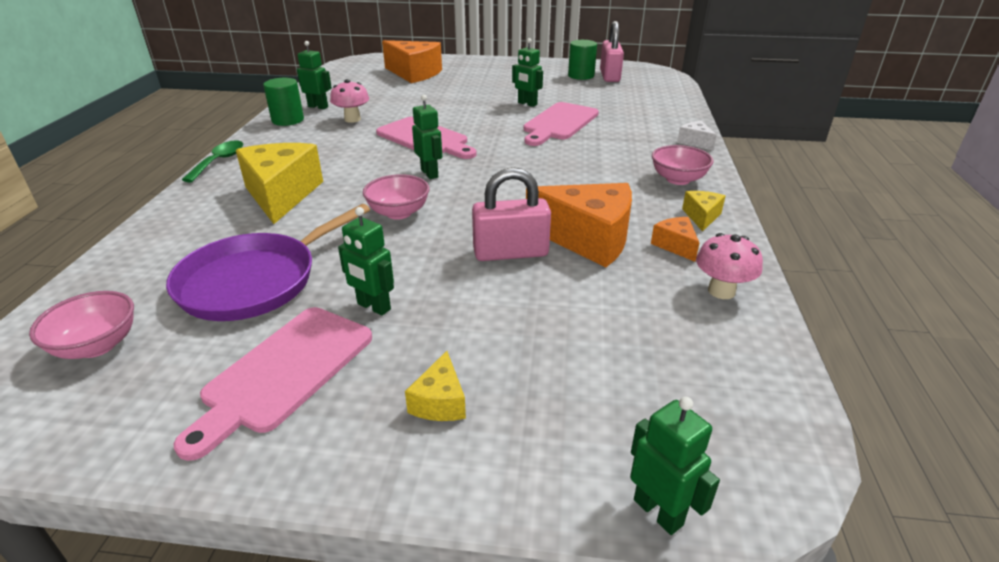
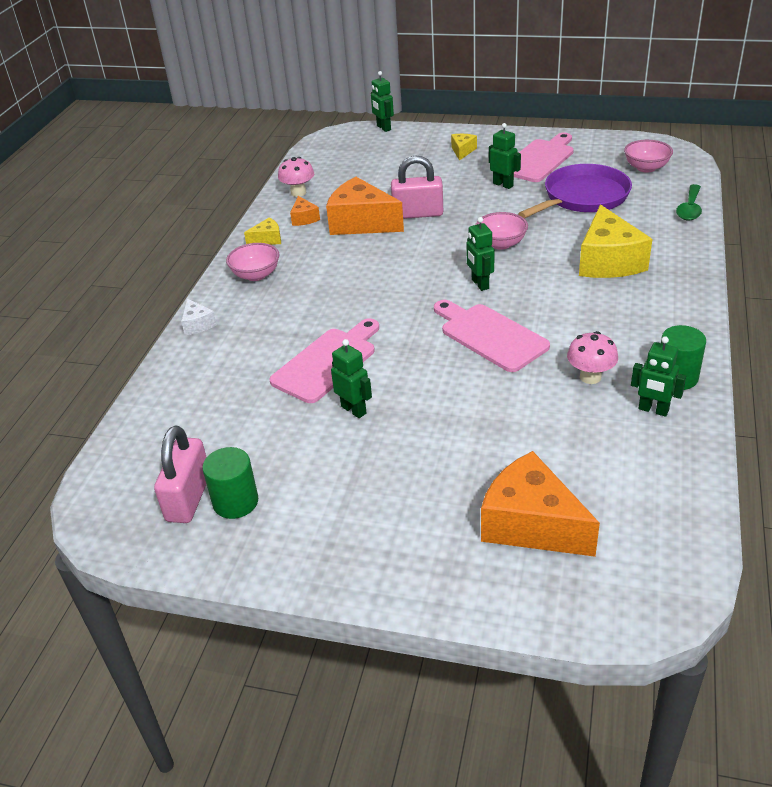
camera: 170 degrees left, 5 degrees up
green spoon [182,141,243,182] -> green spoon moved to [676,184,702,220]
yellow cheese [682,191,725,231] -> yellow cheese turned 135 degrees counterclockwise [244,218,281,245]

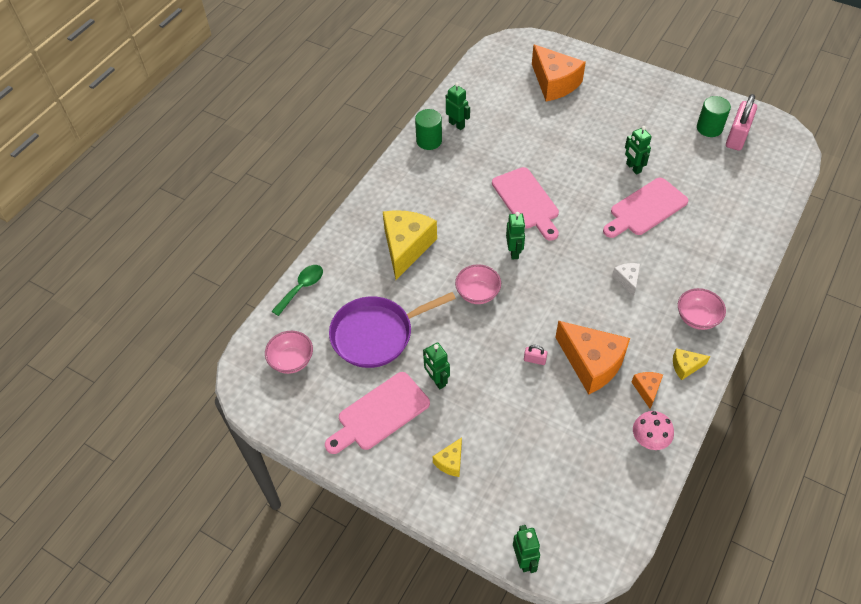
camera: 165 degrees left, 15 degrees up
white cheese [181,298,217,335] -> white cheese moved to [612,263,640,297]
pink padlock [391,156,443,219] -> pink padlock [524,345,547,365], size x0.45
pink mushroom [567,331,618,384] -> none

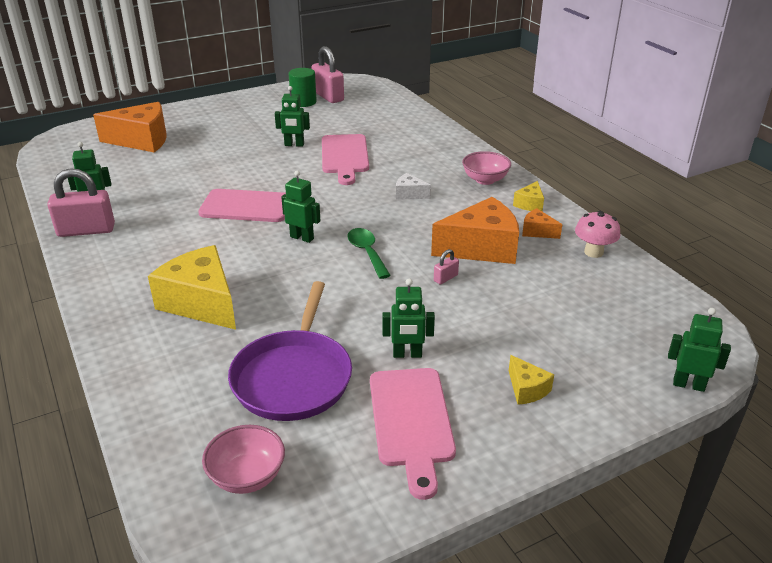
camera: 60 degrees left, 20 degrees down
green spoon [272,265,323,316] -> green spoon moved to [348,228,391,279]
green cylinder [415,109,442,150] -> pink padlock [47,168,115,237]
pink bowl [455,264,501,304] -> none

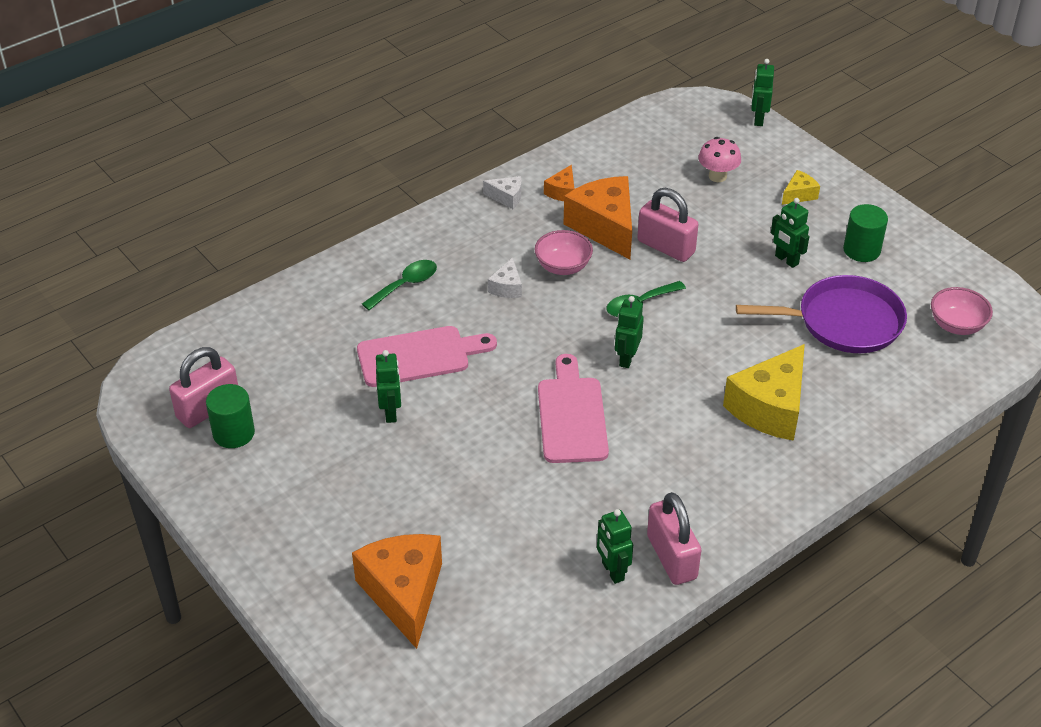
camera: 100 degrees left, 10 degrees up
pink cutting board [370,368,456,500] -> green cylinder [843,204,888,262]
green robot [382,279,435,358] -> green robot turned 150 degrees clockwise [771,198,810,268]
pink padlock [434,249,459,285] -> pink padlock [637,188,699,262], size x2.24
pink bowl [462,151,511,185] -> pink bowl moved to [534,230,593,275]
yellow cheese [513,181,544,211] -> white cheese [483,176,522,209]
pink mushroom [575,211,620,258] -> pink mushroom moved to [698,137,741,182]
none -> green spoon [362,260,437,310]

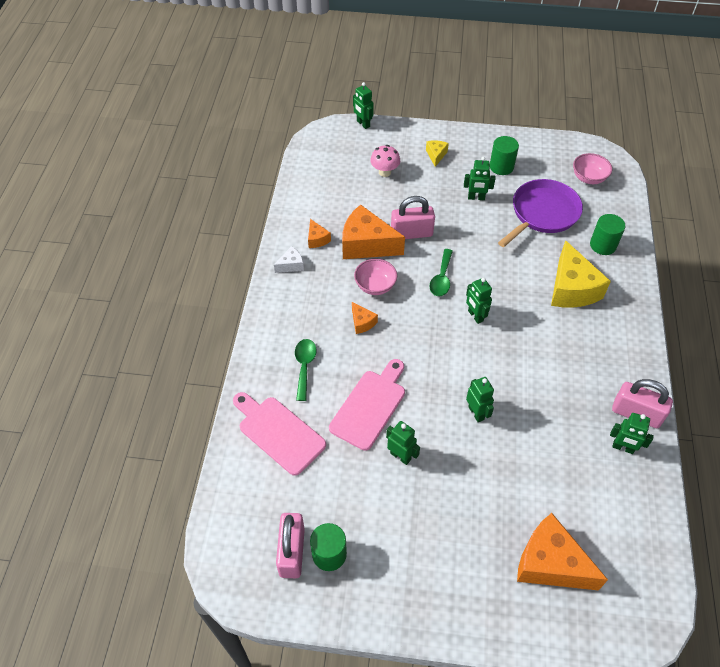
camera: 45 degrees left, 10 degrees up
white cheese [488,257,522,298] -> orange cheese [352,302,378,334]
pink cutting board [538,354,609,463] -> pink cutting board moved to [233,392,326,476]
none -> green robot [466,377,494,422]
none -> green cylinder [590,214,626,255]

